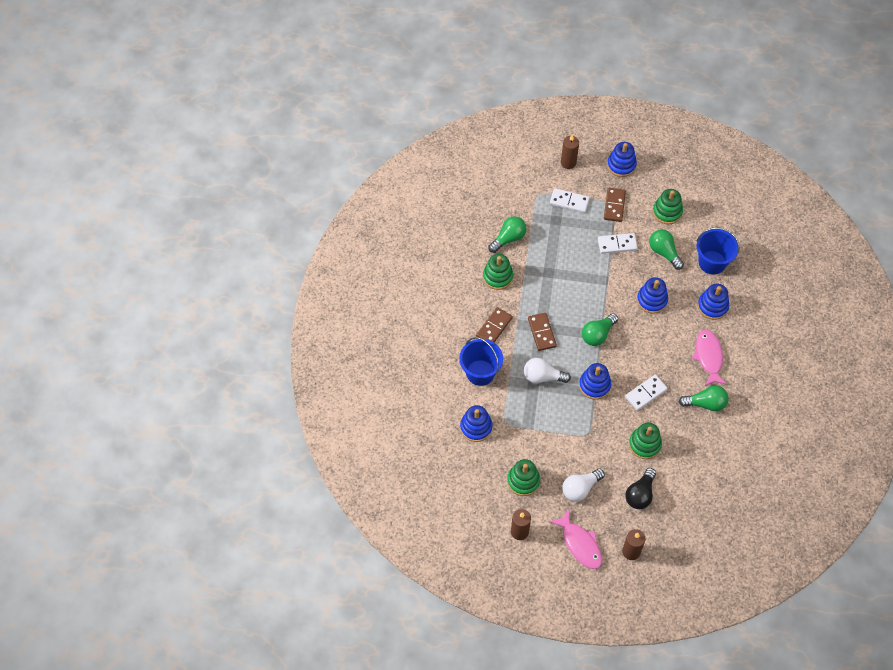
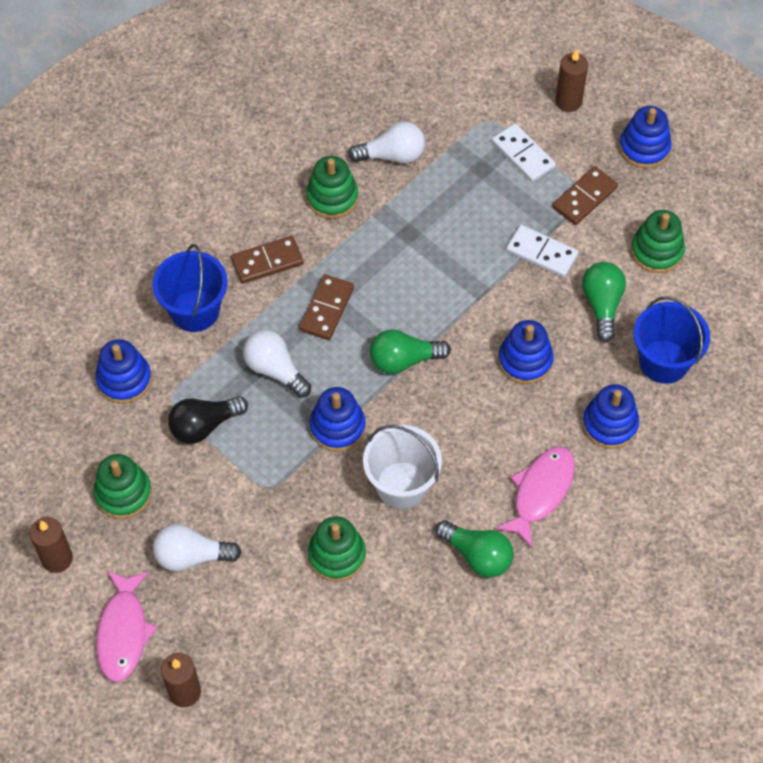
camera: 35 degrees right, 0 degrees up
green light bulb [488,216,526,253] -> white light bulb [348,121,425,163]
white domino [625,375,668,411] -> white bucket [363,425,442,509]
black light bulb [625,468,656,509] -> black light bulb moved to [168,396,248,444]

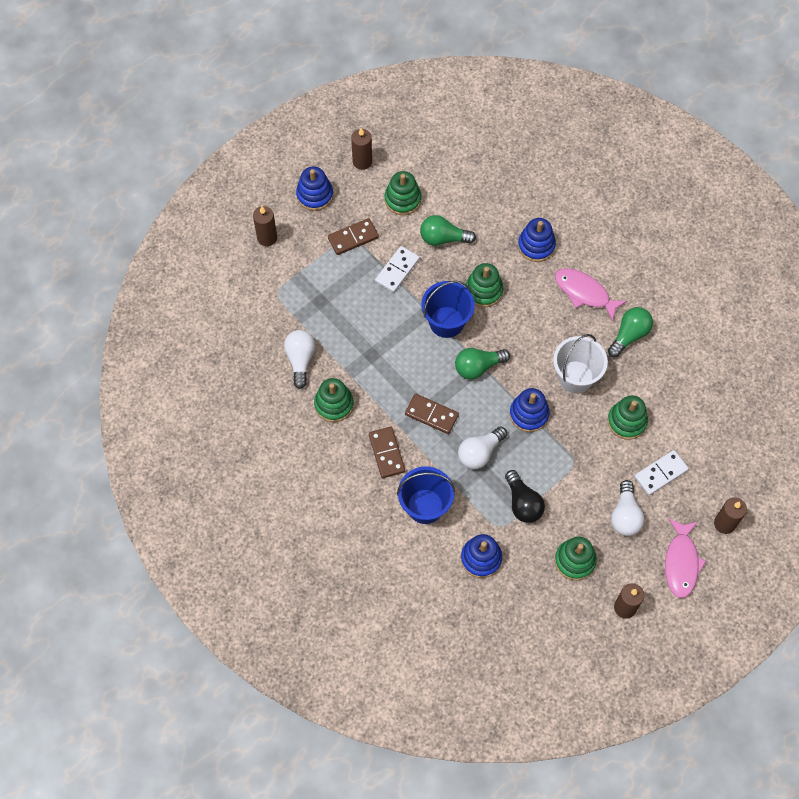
camera: 85 degrees left, 5 degrees up
pink fish [96,571,157,682] -> pink fish turned 90 degrees clockwise [665,518,707,598]
green light bulb [370,330,451,374] -> green light bulb turned 75 degrees clockwise [455,348,510,380]
white domino [492,123,556,182] -> white domino moved to [634,450,689,495]
blue stacking toy [498,320,554,384] -> green stacking toy [465,263,503,307]
brown domino [552,166,618,225] -> brown domino turned 75 degrees counterclockwise [328,218,379,255]
blue bucket [634,296,710,384] -> blue bucket moved to [421,281,475,338]
none -> brown candle [351,128,372,170]

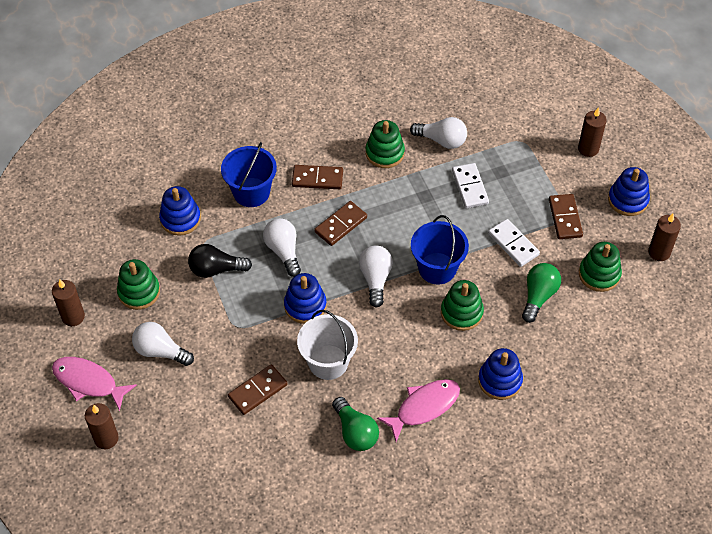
camera: 110 degrees right, 10 degrees down
green light bulb [455,348,510,380] -> white light bulb [359,245,393,308]
green stacking toy [607,395,648,440] -> brown domino [228,364,287,415]
white domino [634,450,689,495] -> white domino moved to [452,163,489,208]

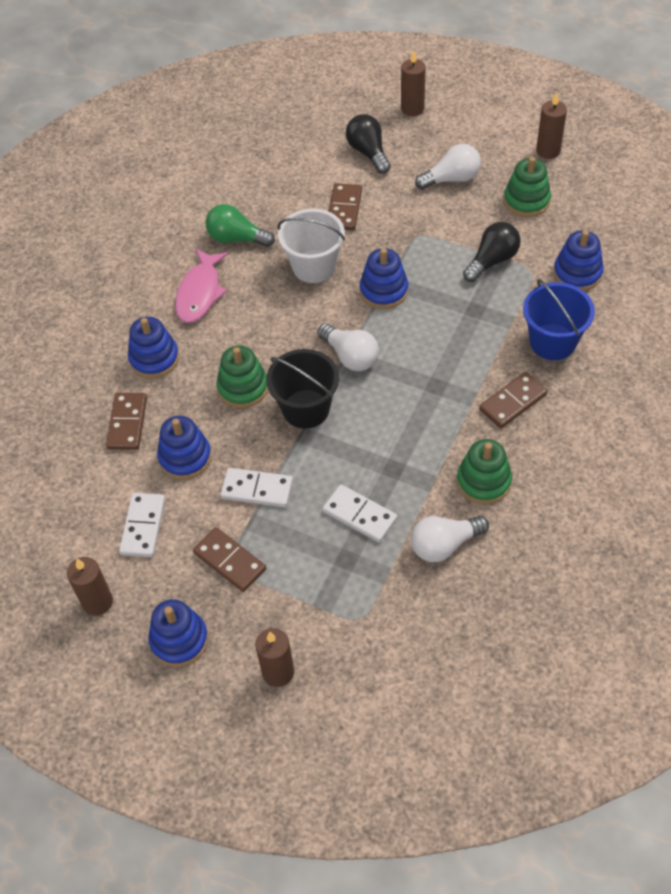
camera: 140 degrees right, 0 degrees up
pink fish [52,357,137,411] -> none
white light bulb [263,218,301,277] -> none
brown domino [314,201,367,246] -> brown domino moved to [106,393,147,450]
blue bucket [411,215,469,285] -> black bucket [266,349,339,429]
green light bulb [522,263,561,323] -> blue stacking toy [157,416,211,480]
green stacking toy [579,242,622,292] -> white domino [119,493,165,557]
none -> black light bulb [346,114,391,174]

